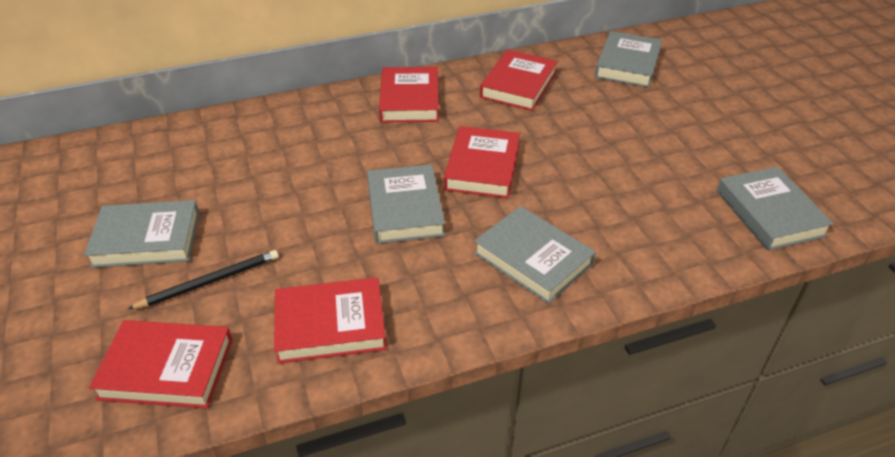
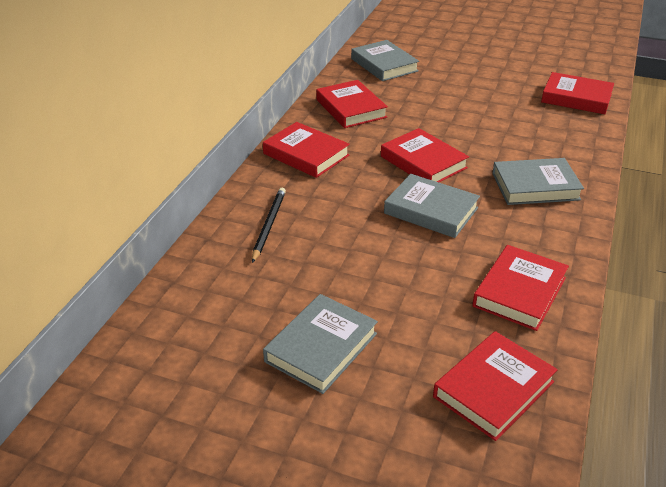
camera: 50 degrees left, 5 degrees down
black pencil [128,250,279,309] -> black pencil moved to [252,188,286,263]
grey book [717,166,834,251] -> red book [541,72,614,114]

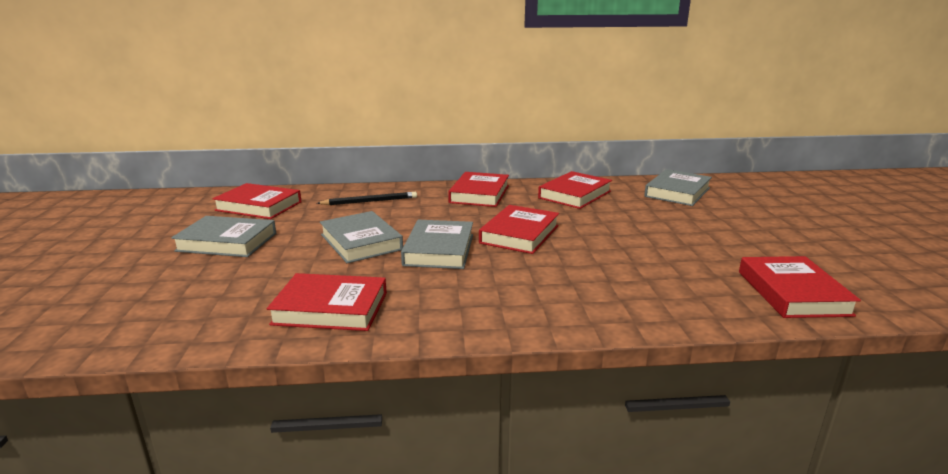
camera: 65 degrees right, 15 degrees down
red book [433,331,558,441] -> red book moved to [212,183,302,219]
grey book [492,158,584,205] -> grey book moved to [320,211,403,263]

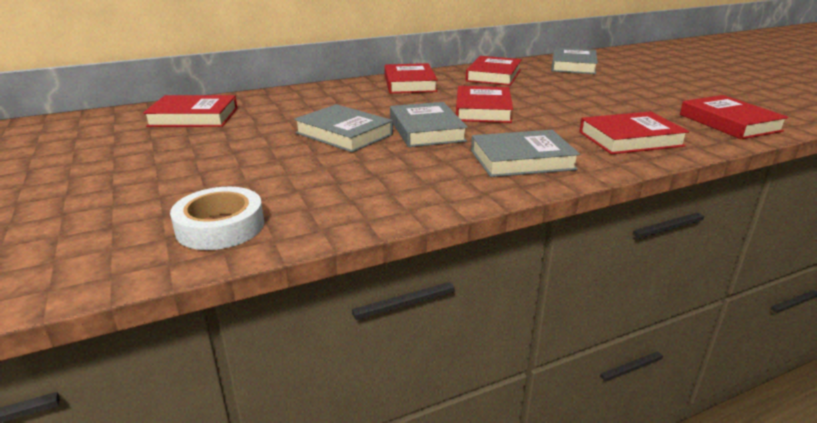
camera: 20 degrees left, 5 degrees up
grey book [171,216,276,257] -> grey book moved to [471,130,580,177]
red book [267,273,387,331] -> red book moved to [579,111,689,154]
black pencil [317,192,417,205] -> none
none -> white tape [170,187,264,250]

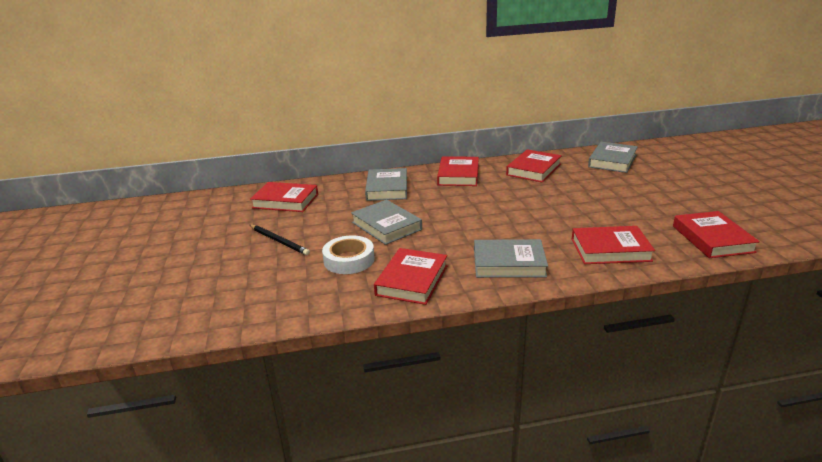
camera: 15 degrees right, 0 degrees up
white tape [170,187,264,250] -> white tape moved to [322,235,375,274]
grey book [390,102,468,147] -> grey book moved to [365,168,407,201]
red book [456,86,513,123] -> red book moved to [374,248,447,305]
none -> black pencil [250,225,310,255]

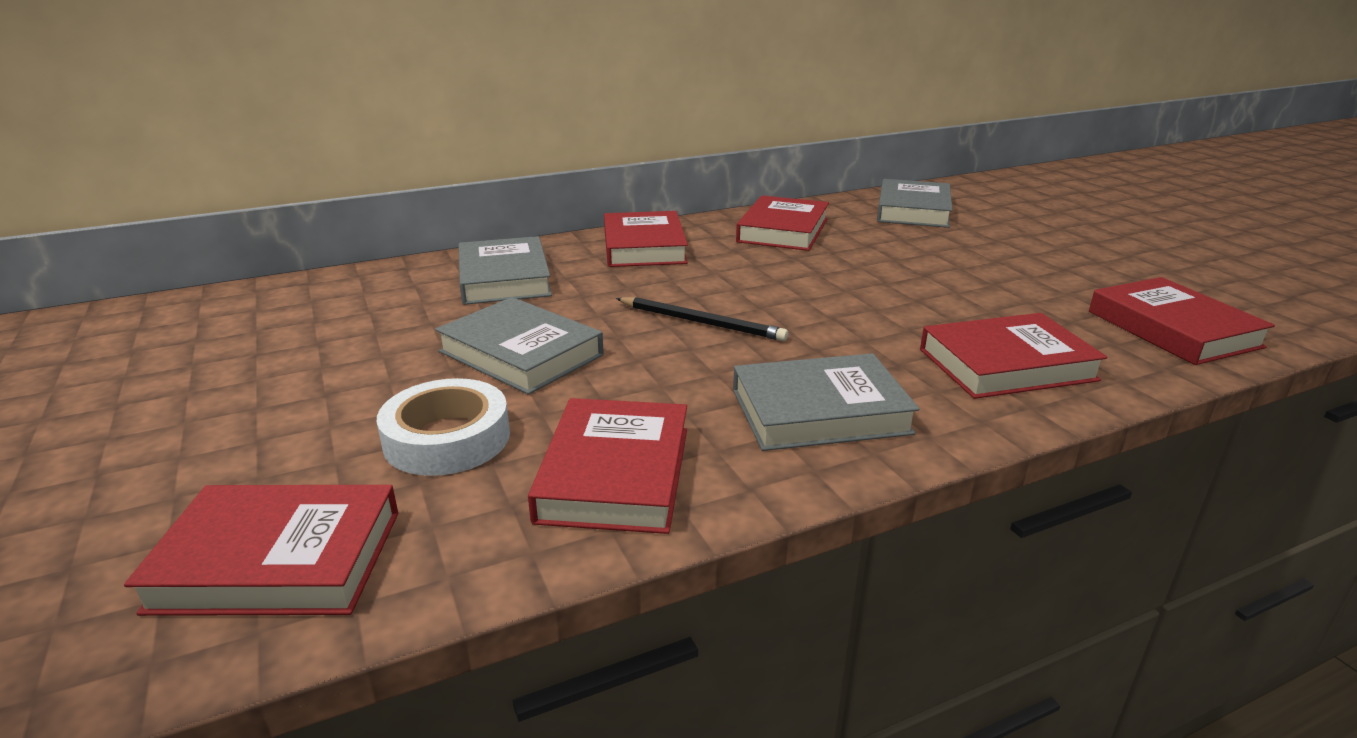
camera: 15 degrees left, 0 degrees up
red book [250,182,318,212] -> red book moved to [124,485,398,616]
black pencil [250,225,310,255] -> black pencil moved to [616,297,788,341]

